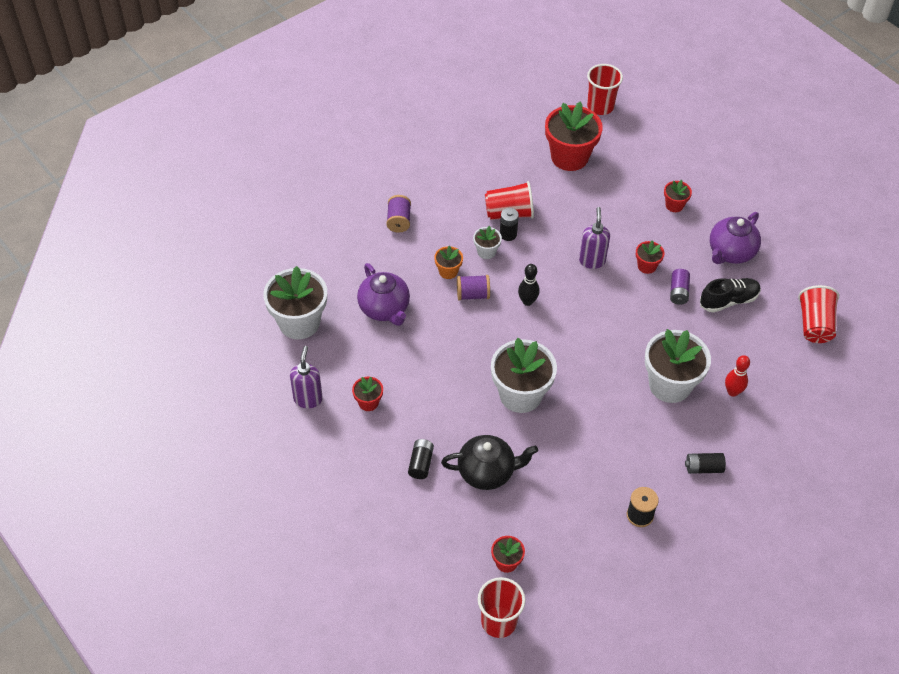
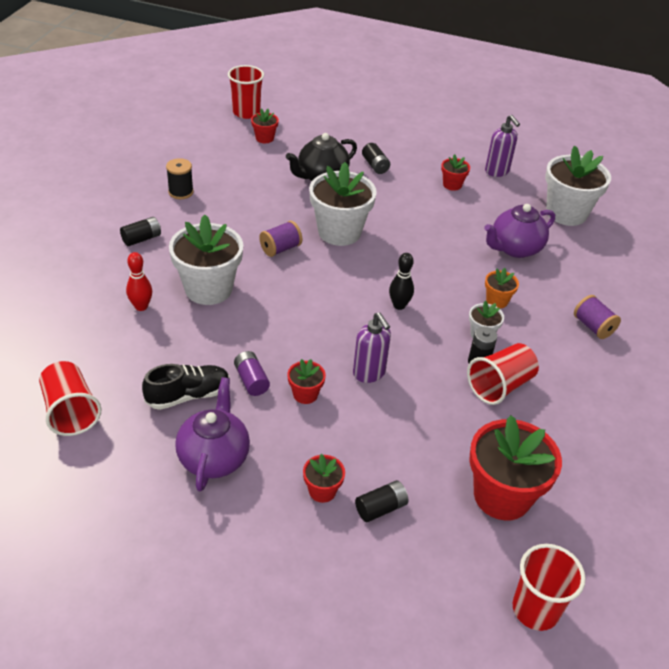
camera: 145 degrees right, 10 degrees down
purple teapot [357,263,410,326] -> purple teapot turned 60 degrees counterclockwise [484,204,555,258]
purple spool [457,275,490,300] -> purple spool moved to [259,221,302,257]
black shoe [700,278,761,313] -> black shoe turned 150 degrees counterclockwise [142,364,230,410]
none -> black battery [355,480,408,522]

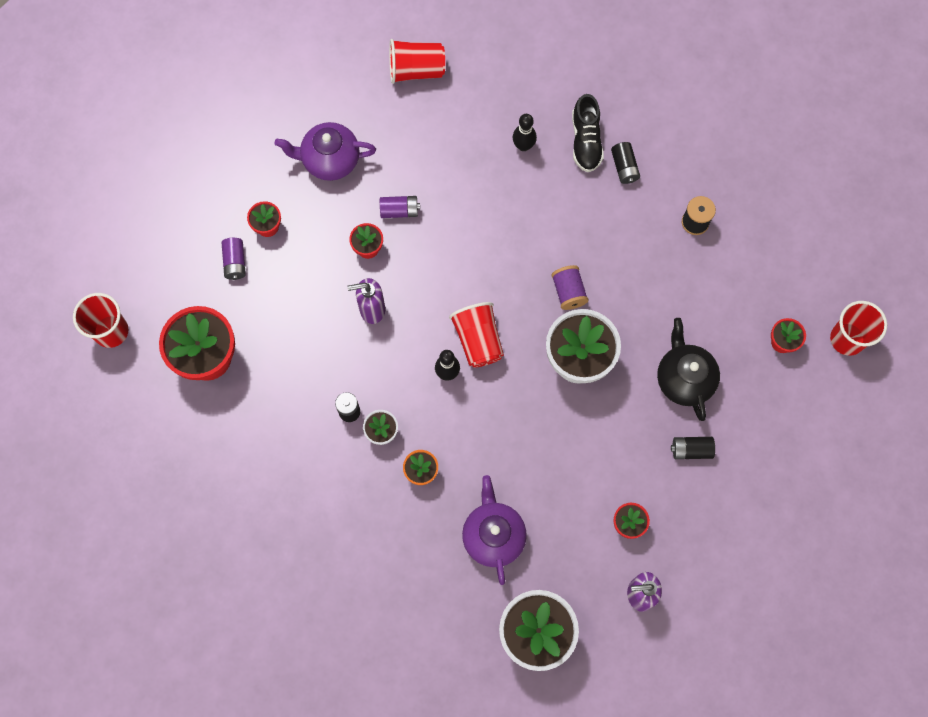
camera: 115 degrees right, 30 degrees up
red bowling pin [126,252,152,311] -> black bowling pin [513,114,537,151]
black shoe [142,364,230,410] -> black shoe moved to [572,94,604,172]
white flower pot [169,215,243,305] -> none
purple teapot [175,377,250,491] -> purple teapot turned 150 degrees clockwise [275,122,376,181]
black battery [355,480,408,522] -> purple battery [222,238,246,280]
red cup [467,343,539,405] -> red cup moved to [449,302,504,368]
purple spool [574,295,621,339] -> none

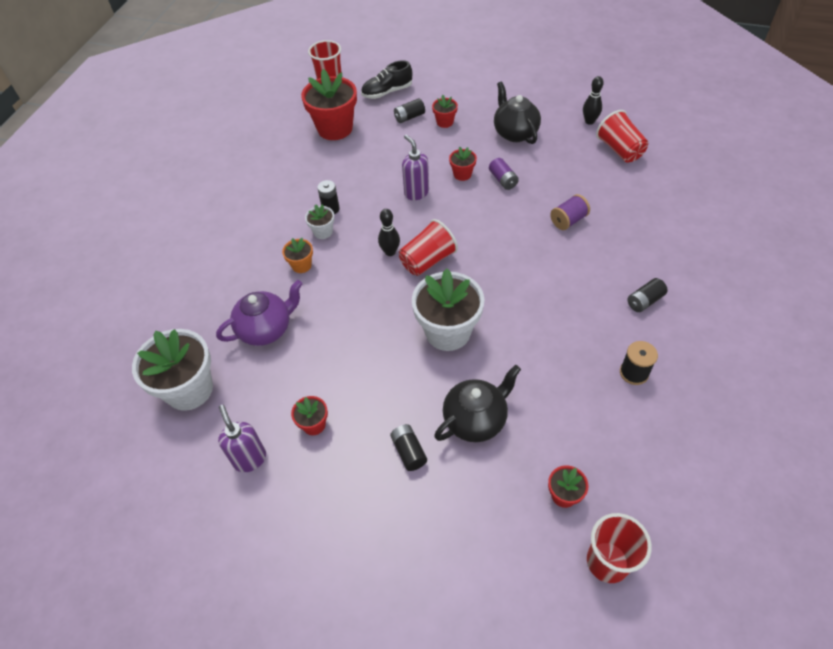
camera: 70 degrees right, 20 degrees down
purple battery [222,238,246,280] -> black battery [394,98,425,123]
purple teapot [275,122,376,181] -> black teapot [494,81,541,144]
black bowling pin [513,114,537,151] -> black bowling pin moved to [583,76,604,125]
purple spool [551,265,589,310] -> purple spool moved to [550,194,590,230]
black shoe [572,94,604,172] -> black shoe moved to [361,60,412,99]

